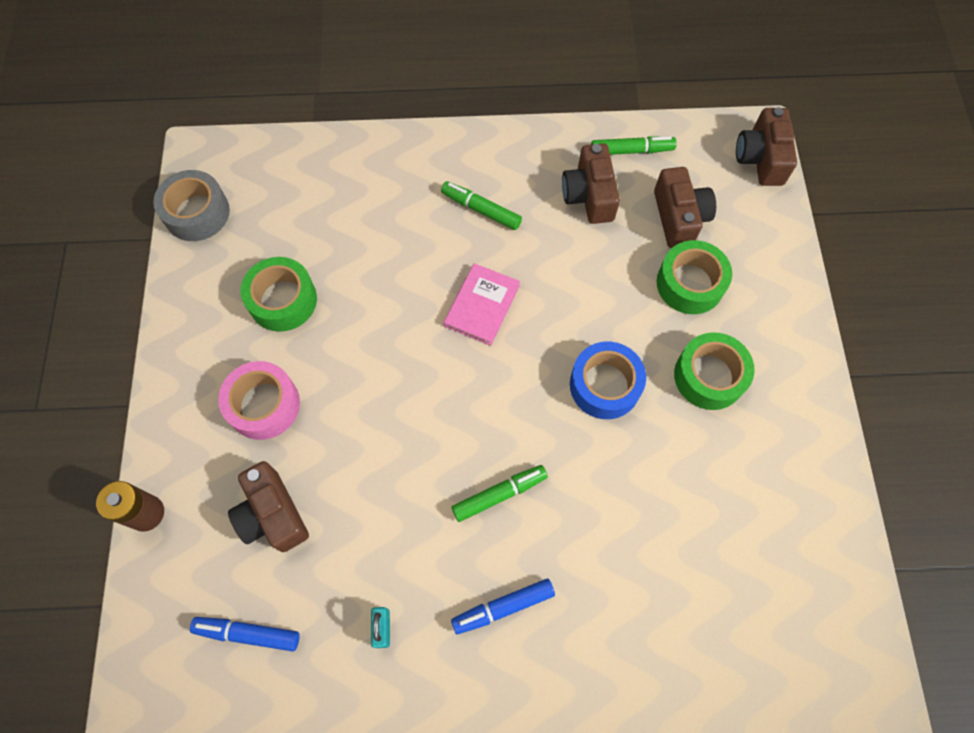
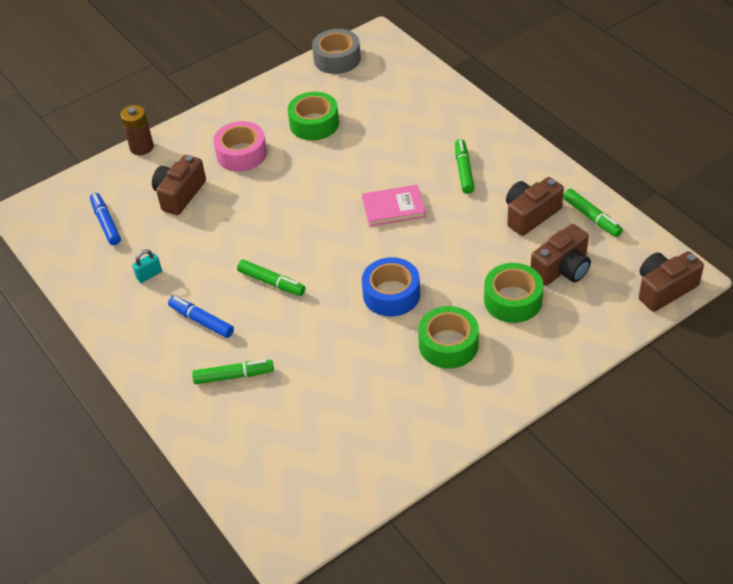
camera: 60 degrees right, 20 degrees down
none -> green marker [192,359,274,384]

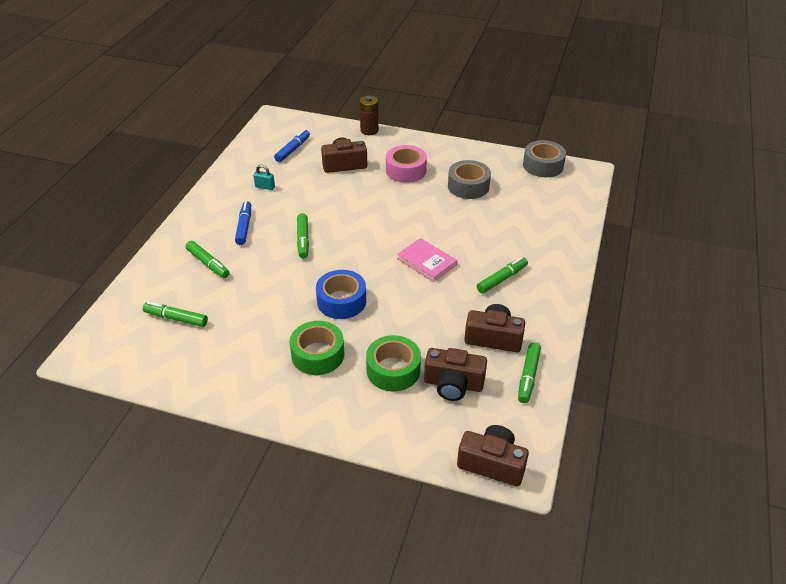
camera: 50 degrees right, 5 degrees down
green tape [288,92,339,140] -> grey tape [448,160,491,199]
none -> green marker [143,302,208,327]

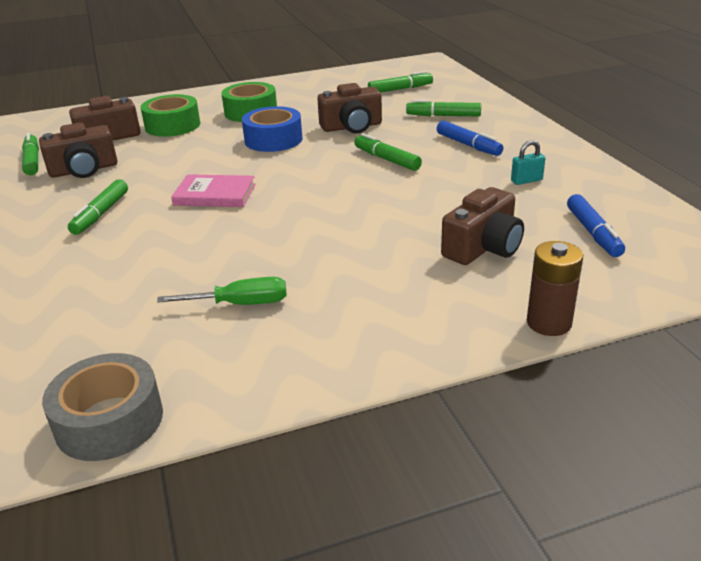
camera: 145 degrees right, 10 degrees down
pink tape [386,145,427,183] -> none
grey tape [448,160,491,199] -> green screwdriver [157,277,287,305]
brown camera [457,425,529,486] -> brown camera moved to [317,83,382,133]

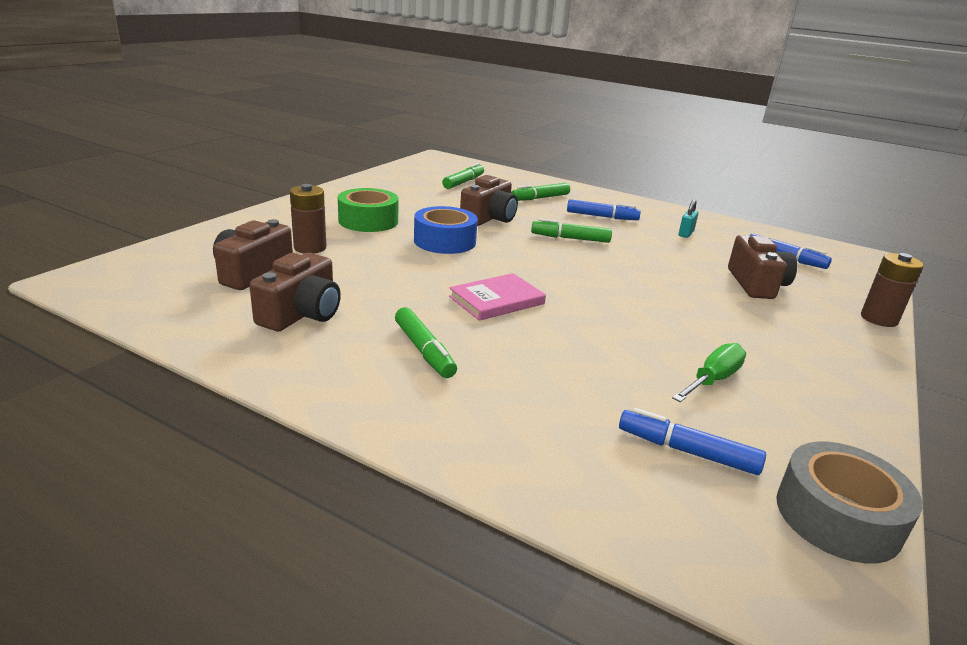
camera: 45 degrees left, 5 degrees down
green marker [22,133,39,175] -> none
green tape [141,94,200,137] -> brown battery [290,184,327,254]
none -> blue marker [619,408,766,475]

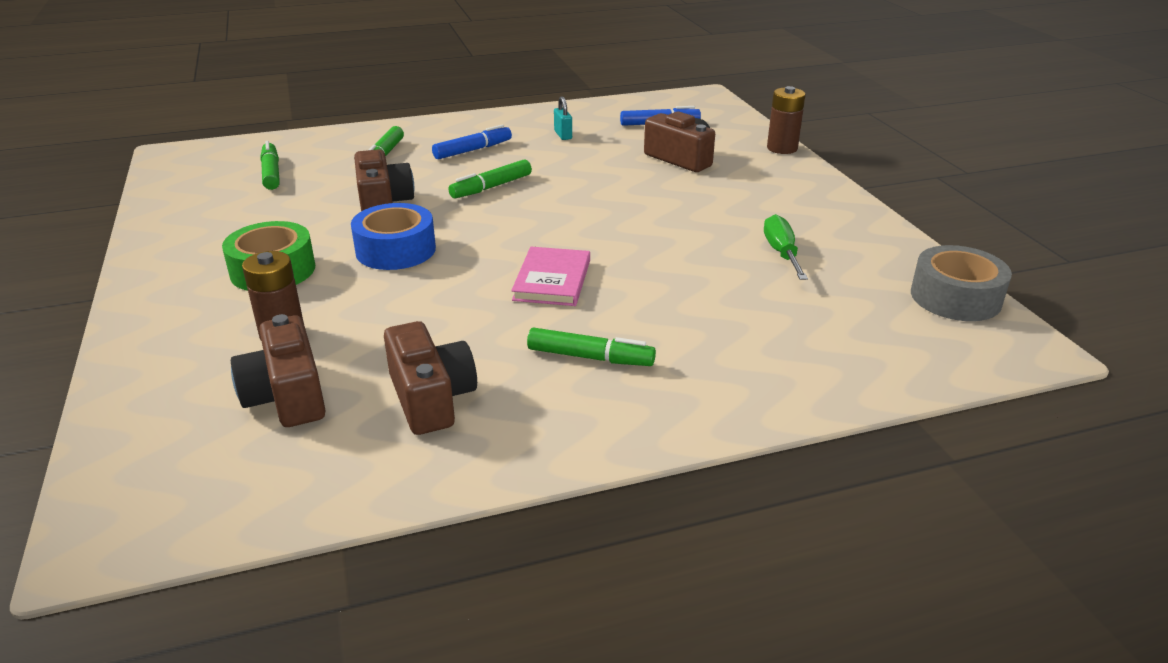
camera: 45 degrees left, 5 degrees up
blue marker [619,408,766,475] -> none

